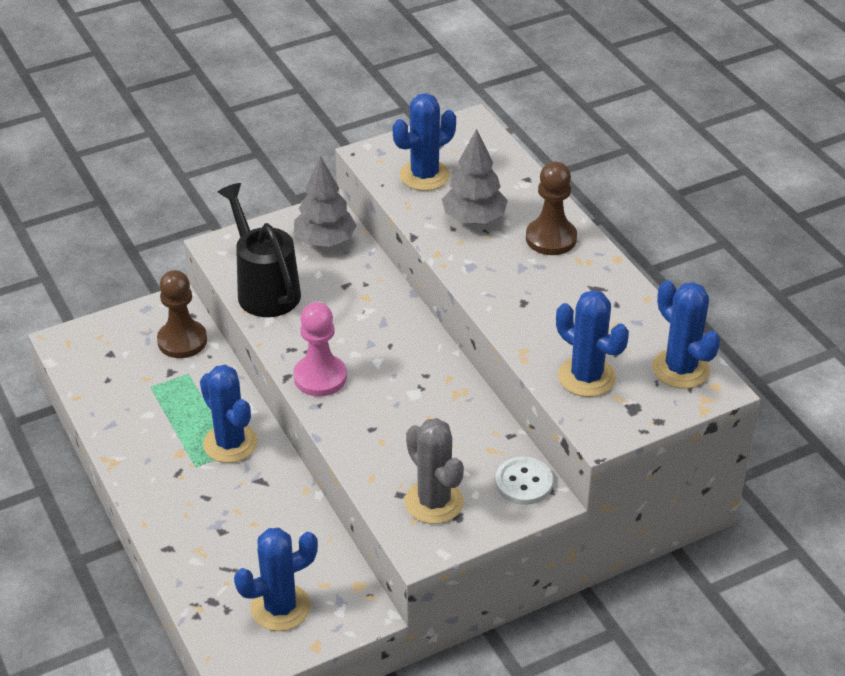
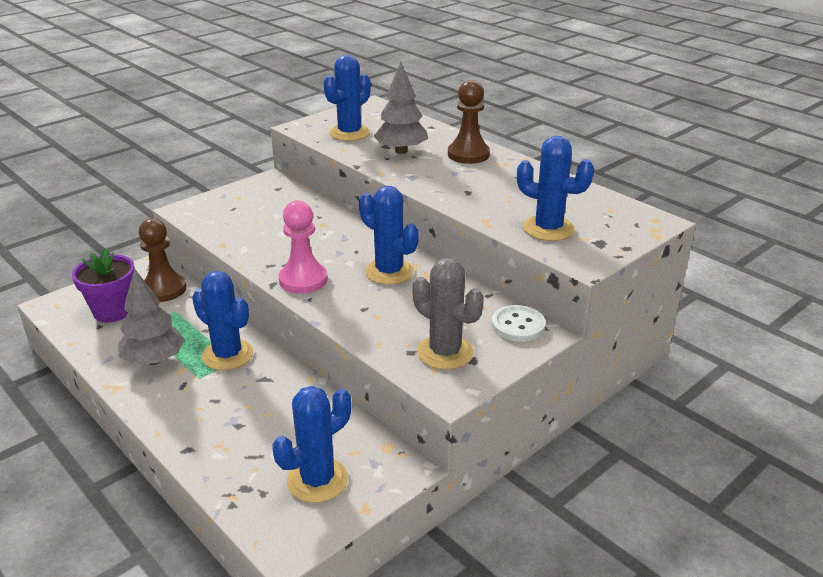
camera: 15 degrees left, 10 degrees down
black watering can [218,183,301,317] -> none
grey tree [294,156,357,247] -> grey tree moved to [118,268,185,365]
blue cactus [652,280,720,389] -> blue cactus moved to [359,186,419,285]
none -> purple flower pot [72,248,135,322]

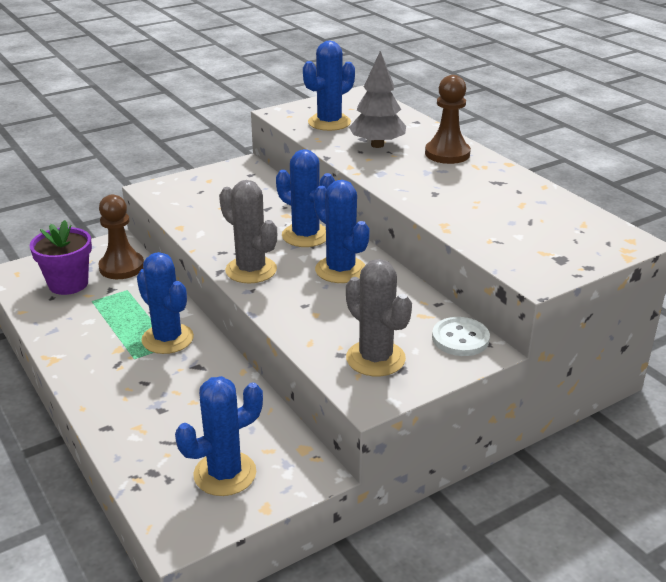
camera: 10 degrees right, 0 degrees up
grey tree [118,268,185,365] -> none
pink pawn [279,201,328,294] -> grey cactus [219,180,277,284]
blue cactus [517,136,594,241] -> blue cactus moved to [276,149,335,247]

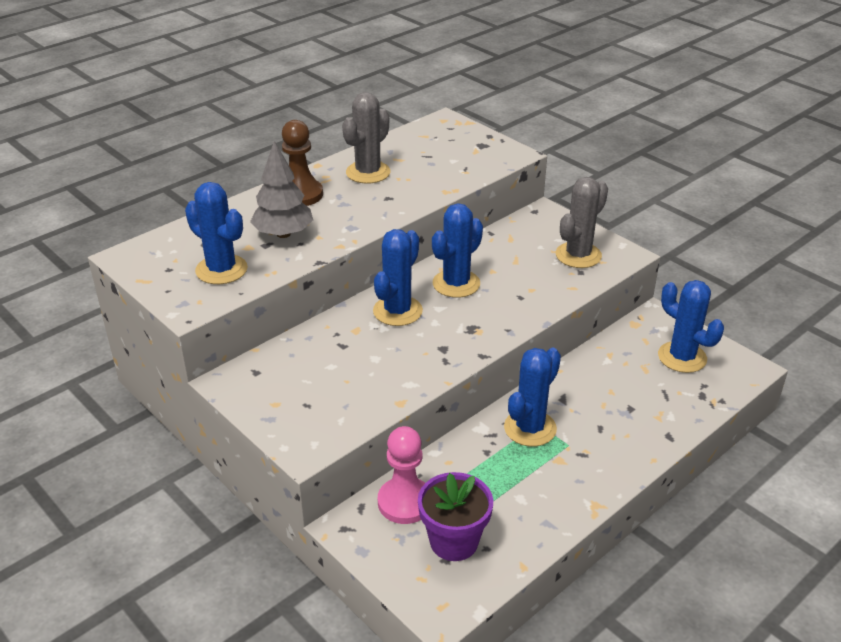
camera: 100 degrees left, 5 degrees up
brown pawn [98,195,144,279] -> pink pawn [378,426,425,524]
grey cactus [219,180,277,284] -> grey cactus moved to [342,92,391,184]
white button [432,317,490,356] -> none

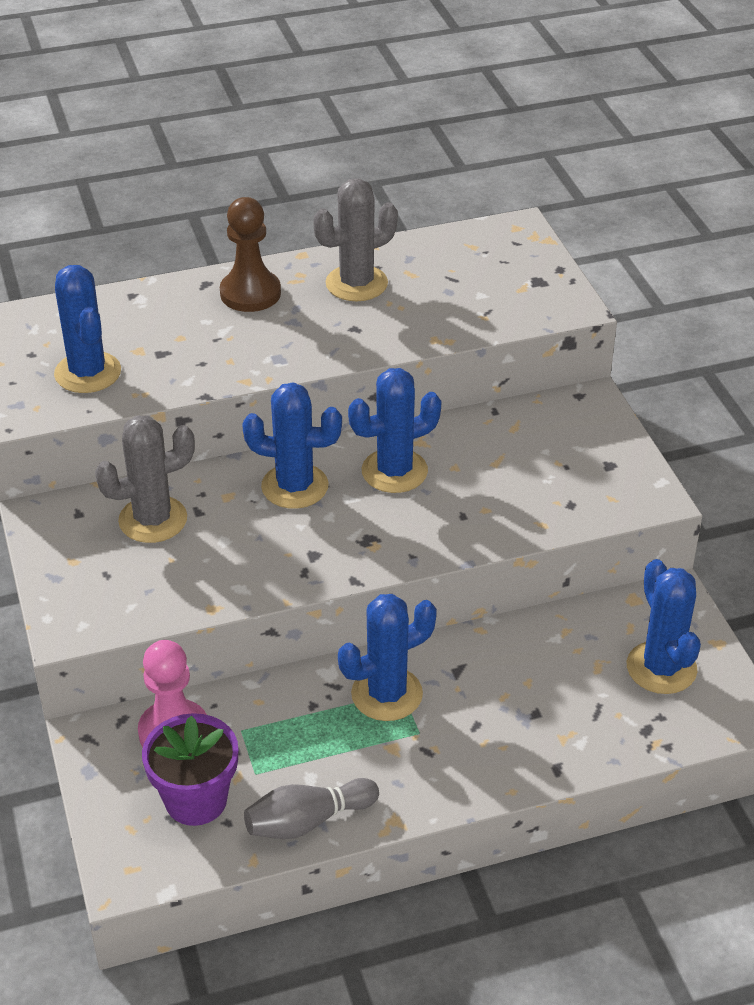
camera: 25 degrees right, 5 degrees up
grey tree [250,141,313,238] -> none
blue cactus [373,229,423,326] -> blue cactus turned 45 degrees clockwise [242,382,342,509]
grey cactus [556,177,608,268] -> grey cactus moved to [95,416,195,543]
none -> grey bowling pin [244,778,379,839]

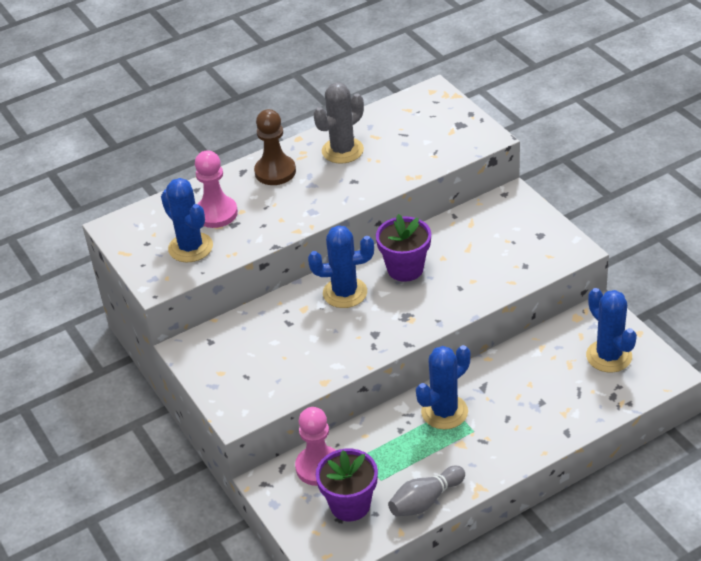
camera: 10 degrees left, 0 degrees up
grey cactus [95,416,195,543] -> none
blue cactus [348,368,441,493] -> purple flower pot [376,214,431,282]
none -> pink pawn [195,150,238,228]

